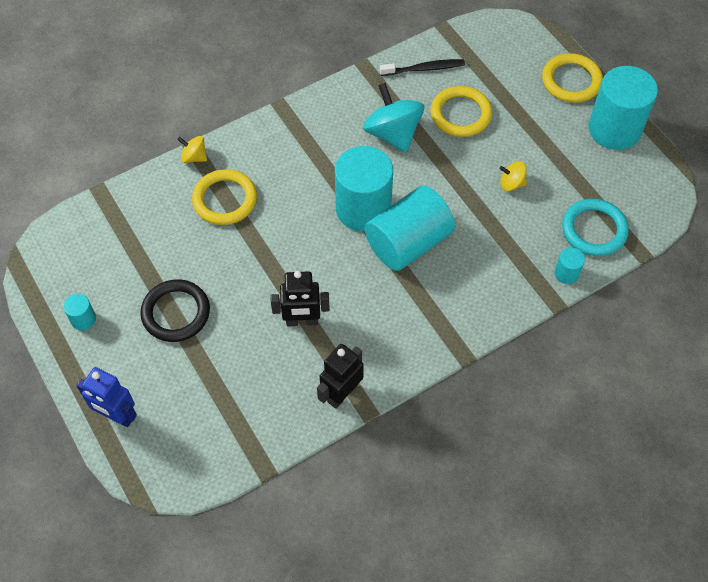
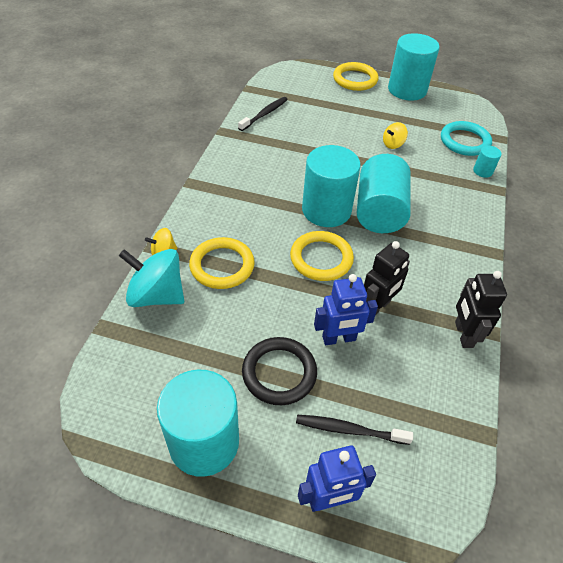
camera: 45 degrees left, 10 degrees down
turquoise cylinder [63,294,96,330] -> turquoise cylinder [157,370,239,477], size x2.32
turquoise spinning top [363,83,424,153] -> turquoise spinning top moved to [119,249,184,307]
yellow ring [430,86,492,137] -> yellow ring moved to [290,231,354,281]
none -> black toothbrush [296,415,413,445]
none -> blue robot [314,274,378,345]

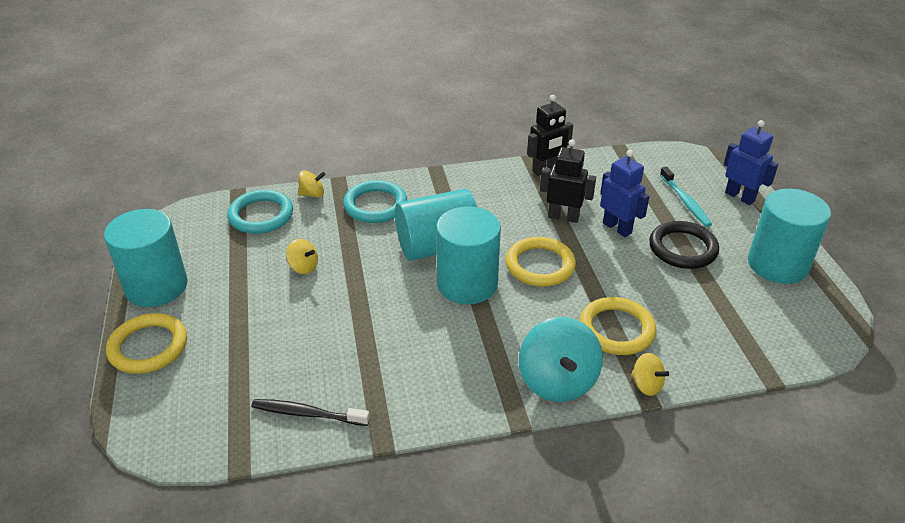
camera: 115 degrees left, 10 degrees down
turquoise spinning top [119,249,184,307] -> turquoise spinning top moved to [519,317,603,402]
black toothbrush [296,415,413,445] -> turquoise toothbrush [660,167,712,227]
turquoise cylinder [473,146,501,178] -> yellow spinning top [298,170,325,198]
none -> turquoise ring [343,180,407,223]

